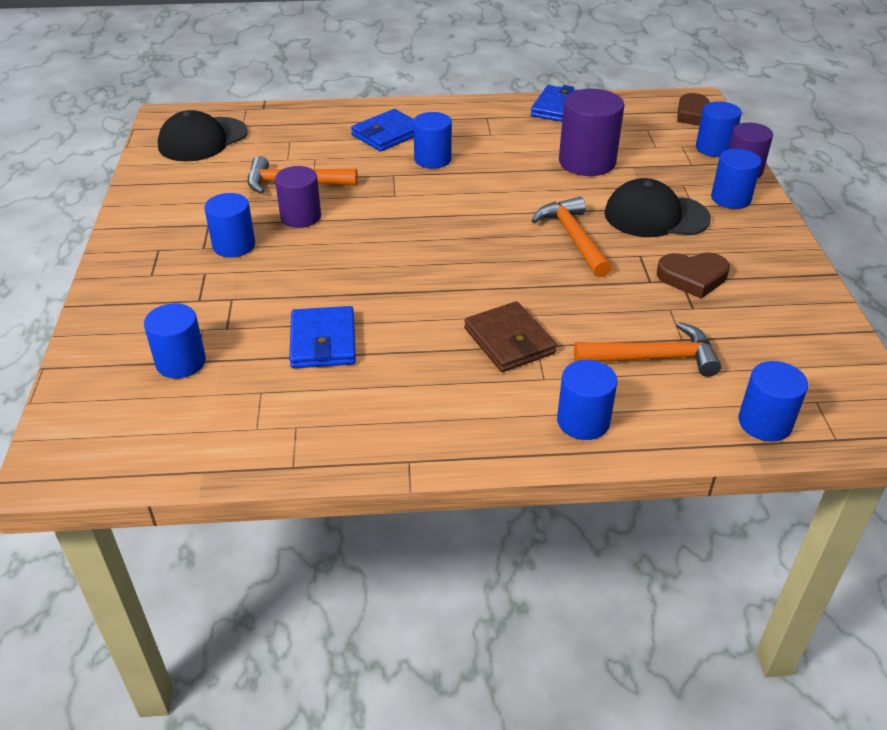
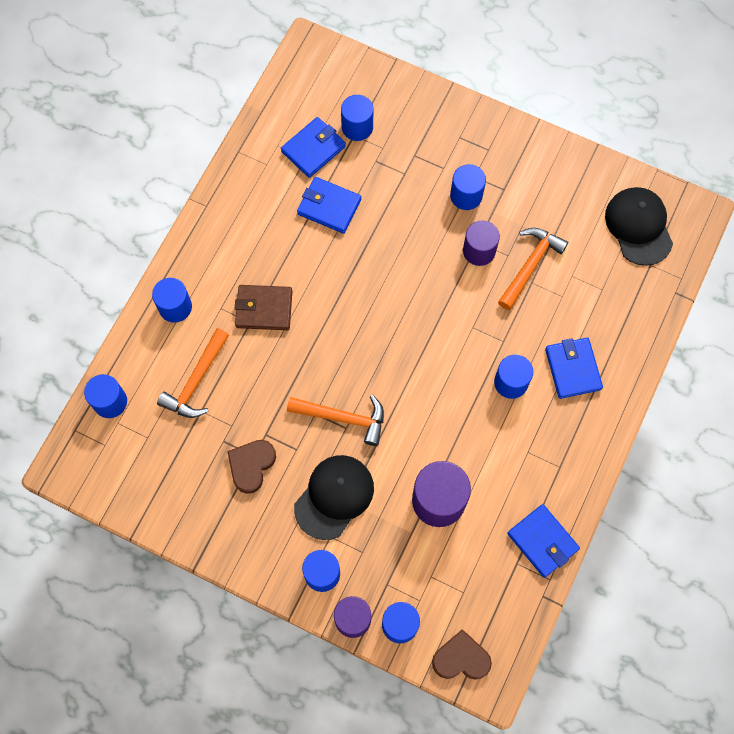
camera: 120 degrees right, 30 degrees up
none -> blue wallet [281,117,346,178]

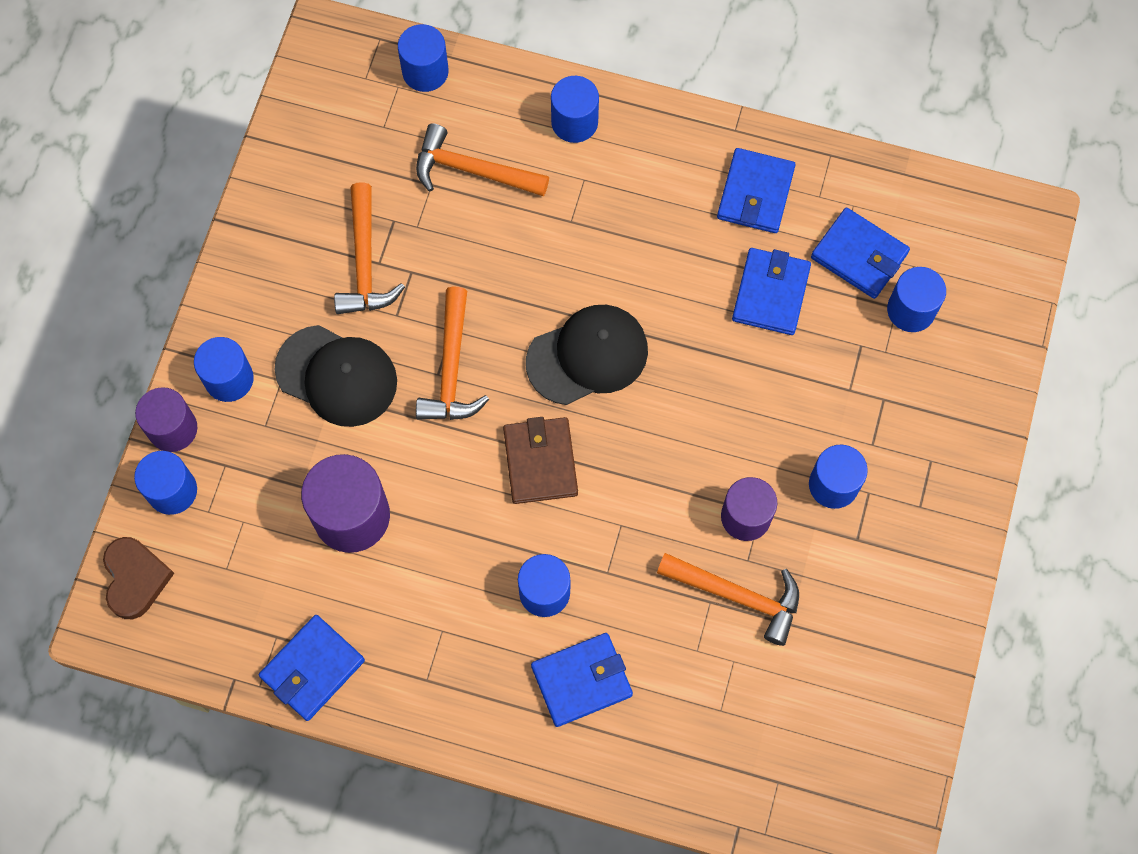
camera: 80 degrees right, 0 degrees up
brown heart [227,440,276,494] -> orange hammer [334,182,405,314]
brown wallet [234,285,292,330] -> brown wallet moved to [503,417,578,504]
black cap [605,187,673,266] -> black cap moved to [526,305,648,405]
none -> blue wallet [717,148,796,233]

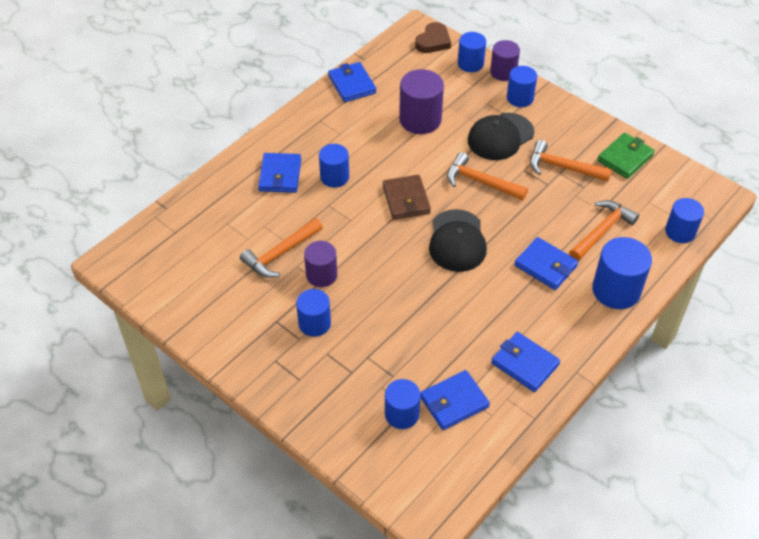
camera: 115 degrees right, 20 degrees down
brown heart [103,537,174,619] -> brown heart turned 75 degrees counterclockwise [415,22,451,53]
brown wallet [503,417,578,504] -> brown wallet turned 60 degrees clockwise [383,175,431,220]
blue cylinder [551,76,599,143] -> blue cylinder [592,237,652,309], size x1.53
blue wallet [732,248,811,335] -> blue wallet moved to [514,237,578,290]
none -> green wallet [597,133,655,179]

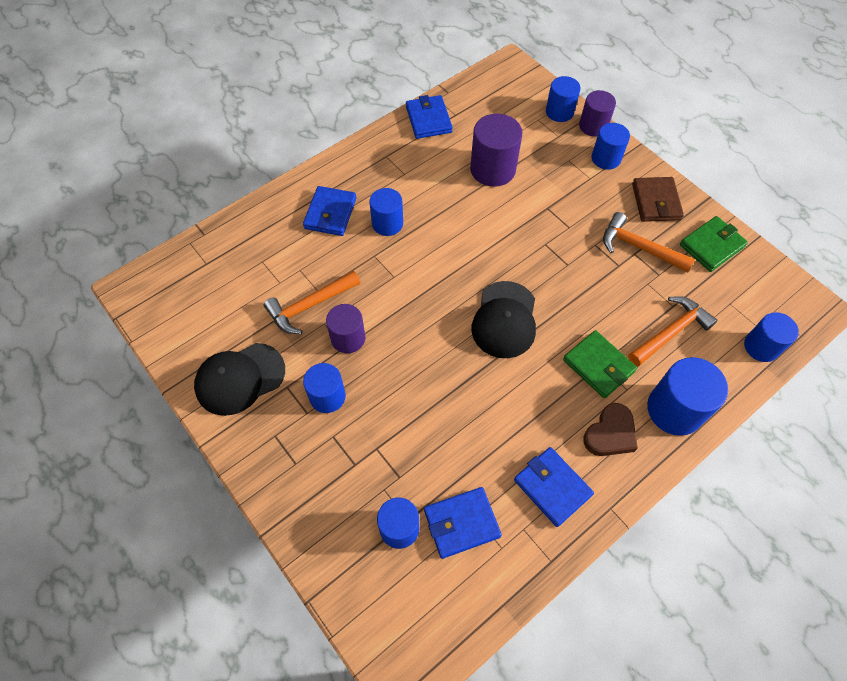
camera: 10 degrees right, 10 degrees up
brown wallet [383,175,431,220] -> brown wallet moved to [632,177,684,222]
brown heart [415,22,451,53] -> brown heart moved to [583,403,638,456]
orange hammer [447,152,528,200] -> none
black cap [468,113,534,160] -> black cap moved to [194,343,285,416]
blue wallet [514,237,578,290] -> green wallet [563,330,637,398]

